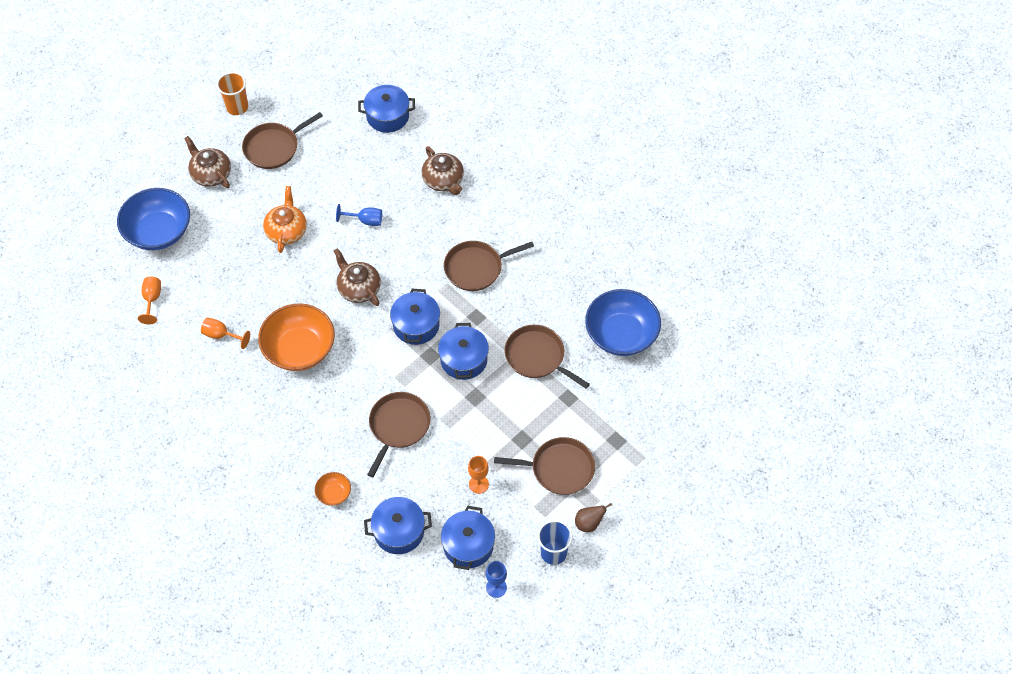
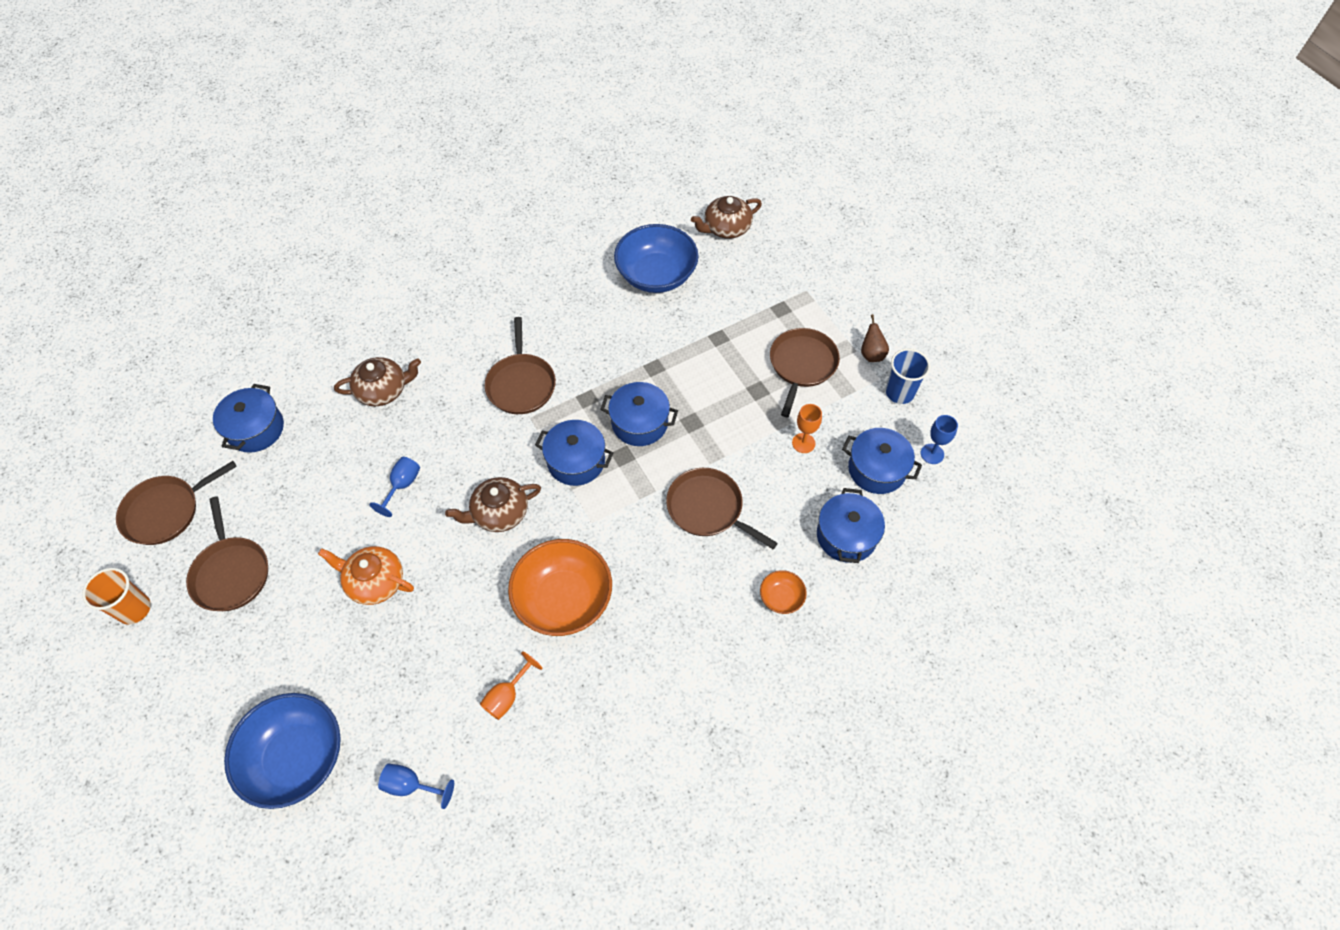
camera: 75 degrees left, 0 degrees up
orange goblet [138,277,161,324] -> blue goblet [378,764,454,809]
brown teapot [184,136,231,188] -> brown teapot moved to [691,196,762,239]
brown pan [504,325,590,389] -> brown pan moved to [116,461,237,545]

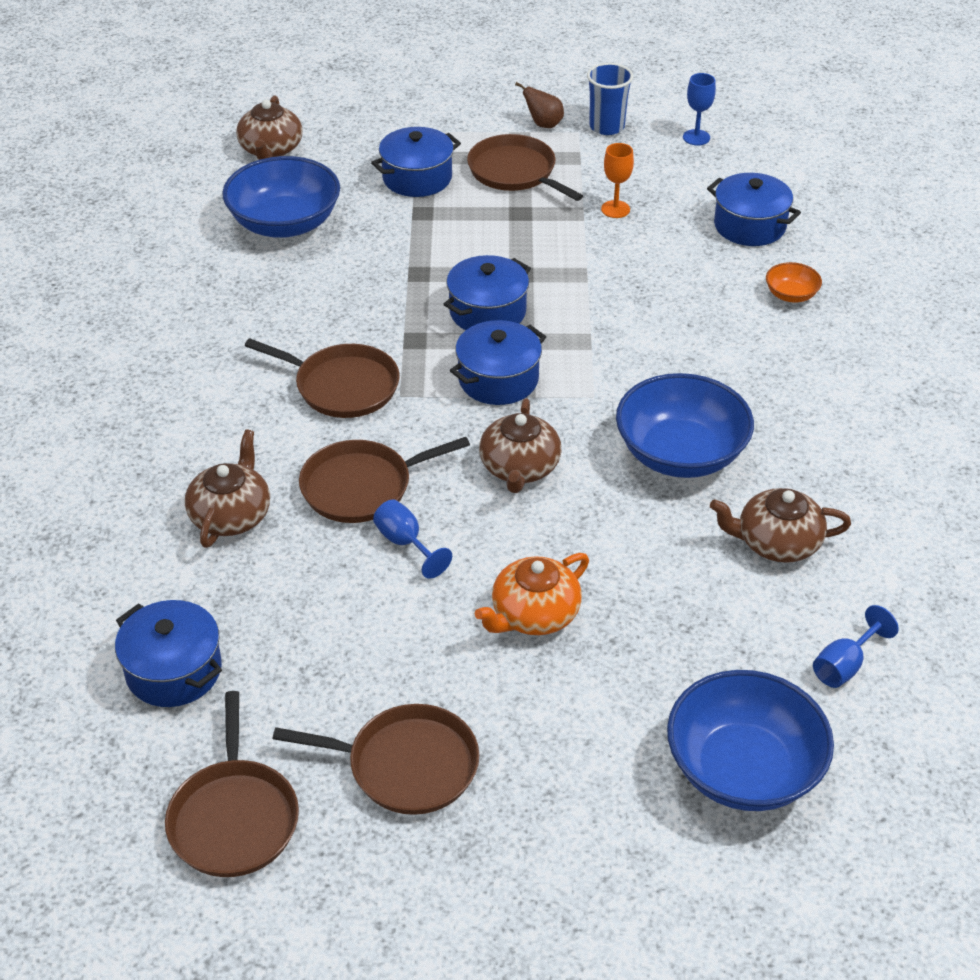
camera: 60 degrees left, 15 degrees down
orange cup [82,568,151,624] -> none
orange goblet [480,651,542,720] -> brown teapot [710,488,851,563]
orange bowl [508,539,612,636] -> blue bowl [616,373,754,478]
brown pan [666,468,778,549] -> brown pan moved to [299,437,470,523]
blue pot [842,428,922,494] -> blue pot moved to [371,127,461,197]

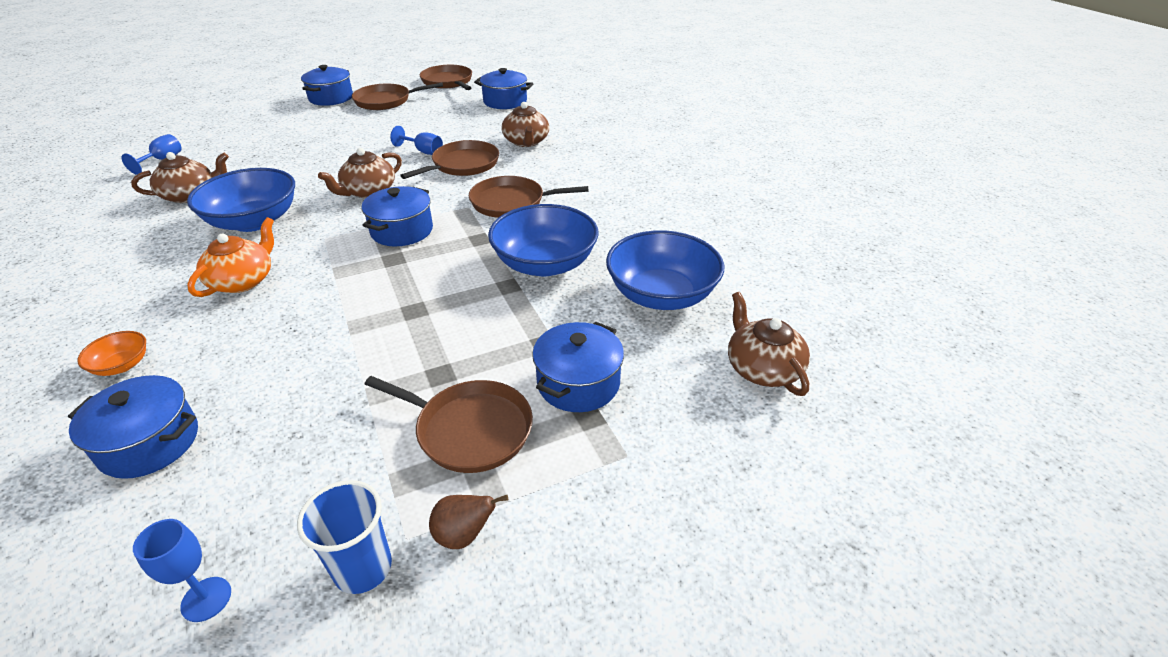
camera: 155 degrees right, 5 degrees down
blue pot [444,255,531,330] -> blue pot moved to [301,65,353,106]
orange teapot [475,553,589,635] -> orange teapot moved to [187,217,274,297]
brown teapot [479,398,561,493] -> brown teapot turned 120 degrees counterclockwise [318,148,402,198]
orange goblet [601,143,634,218] -> none
blue bowl [667,670,834,811] -> blue bowl moved to [488,204,599,276]

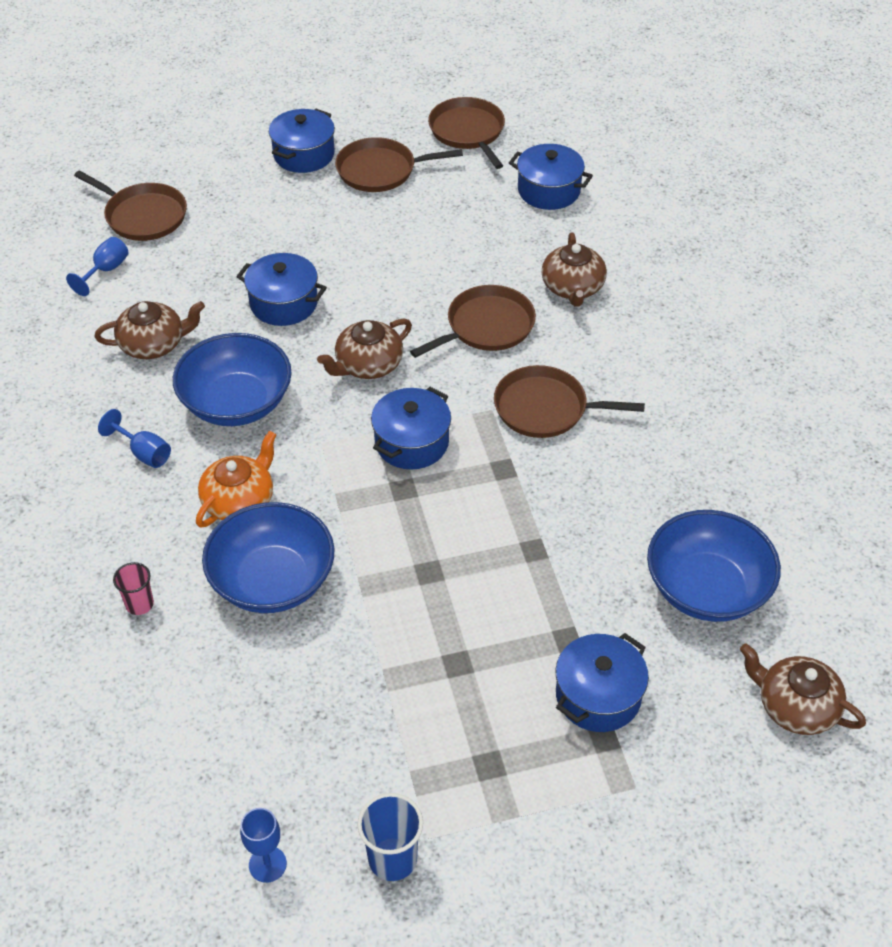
camera: 10 degrees right, 10 degrees up
blue pot [68,375,198,479] -> blue pot moved to [236,253,327,326]
orange bowl [77,331,146,376] -> pink cup [113,562,154,615]
brown pan [365,376,533,473] -> brown pan moved to [74,170,187,241]
blue goblet [390,126,443,155] -> blue goblet moved to [98,409,171,468]
brown pear [429,495,508,549] -> none
blue bowl [488,204,599,276] -> blue bowl moved to [202,502,334,613]
brown teapot [728,292,810,396] -> brown teapot turned 45 degrees counterclockwise [740,643,866,735]

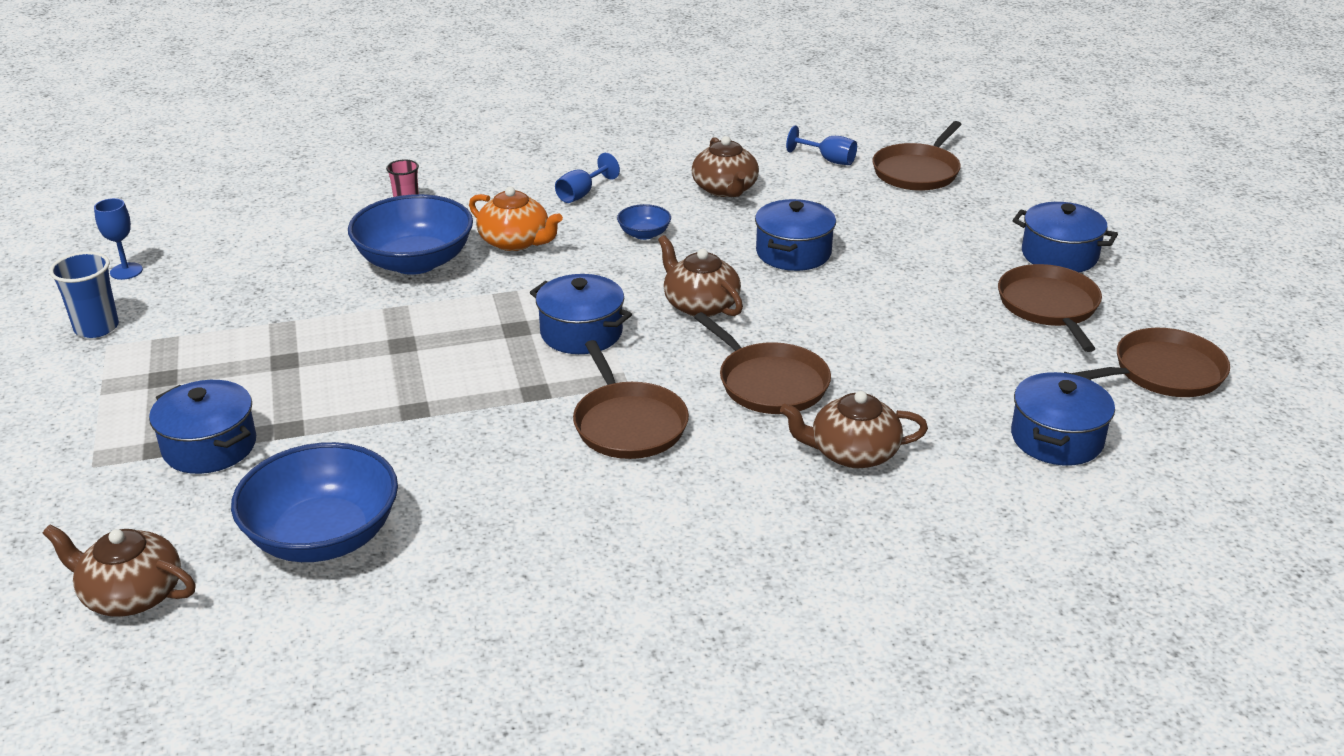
camera: 90 degrees right, 15 degrees down
blue bowl [173,333,292,426] -> blue bowl [617,204,671,240], size x0.46
brown pan [494,365,645,438] -> brown pan turned 150 degrees clockwise [573,340,689,459]
brown teapot [740,643,866,735] -> brown teapot turned 105 degrees counterclockwise [43,524,196,617]

